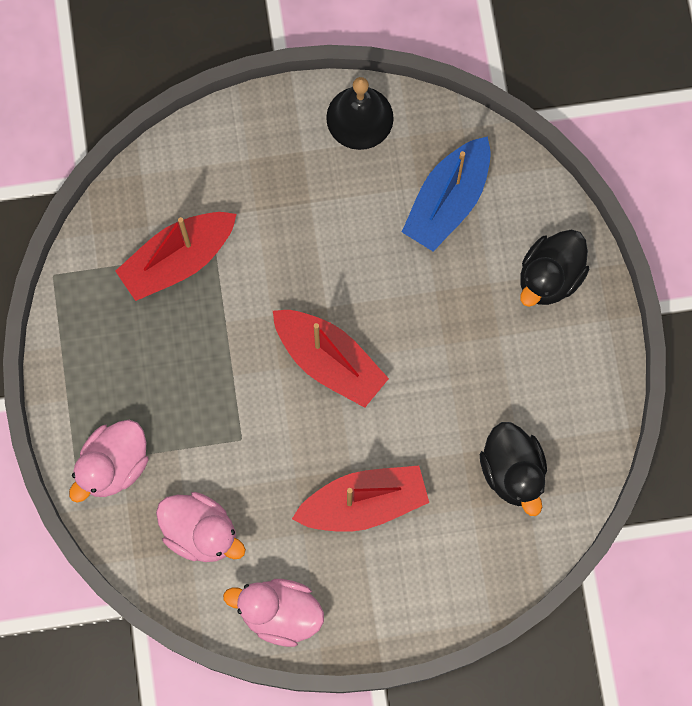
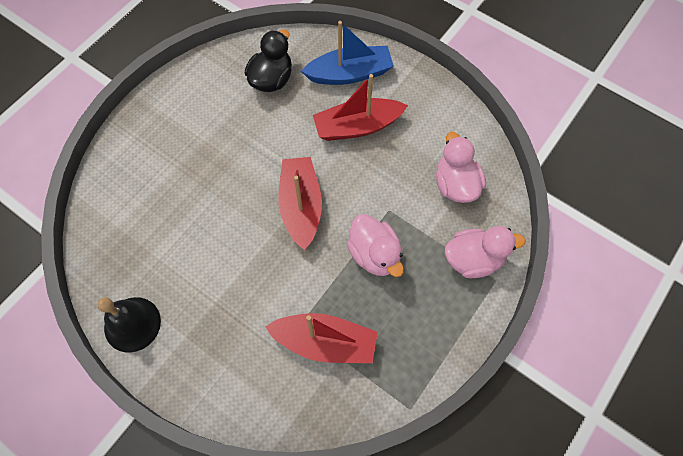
camera: 135 degrees left, 10 degrees down
pink duck [223,579,324,647] -> pink duck moved to [347,214,404,277]
red boat [292,466,429,532] -> red boat turned 45 degrees counterclockwise [313,74,408,141]
blue boat [402,136,491,252] -> blue boat moved to [301,21,394,85]
black duck [520,230,589,307] -> none

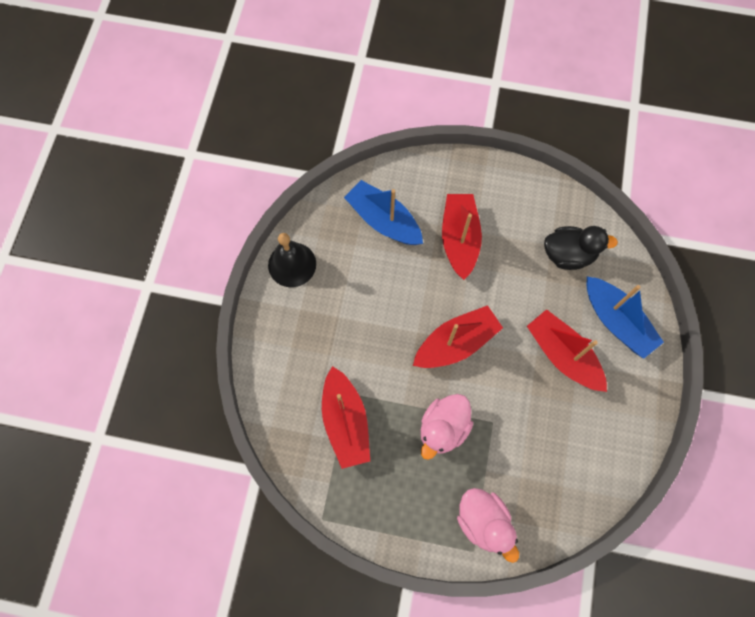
camera: 65 degrees right, 5 degrees up
pink duck [436,132,486,203] -> none
none -> blue boat [344,180,423,245]
none -> red boat [442,194,482,280]

